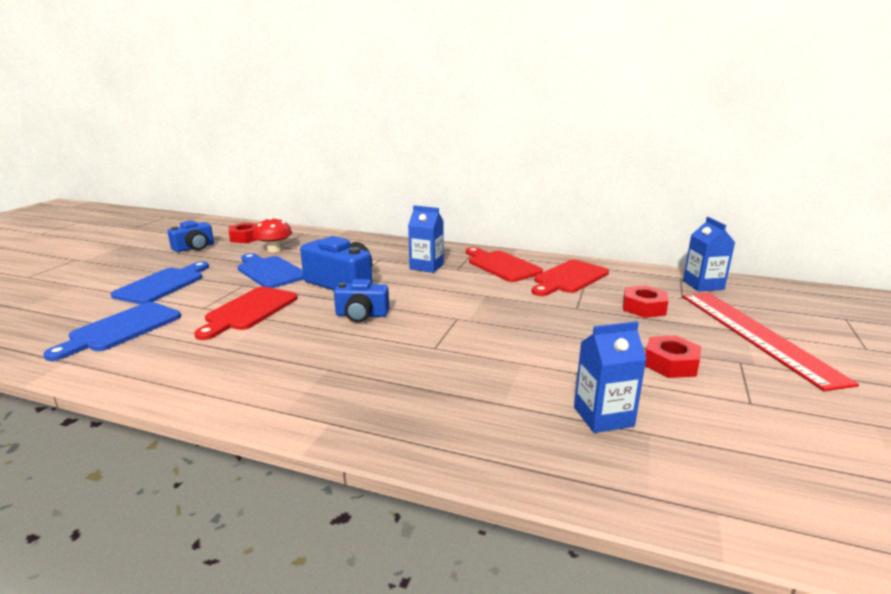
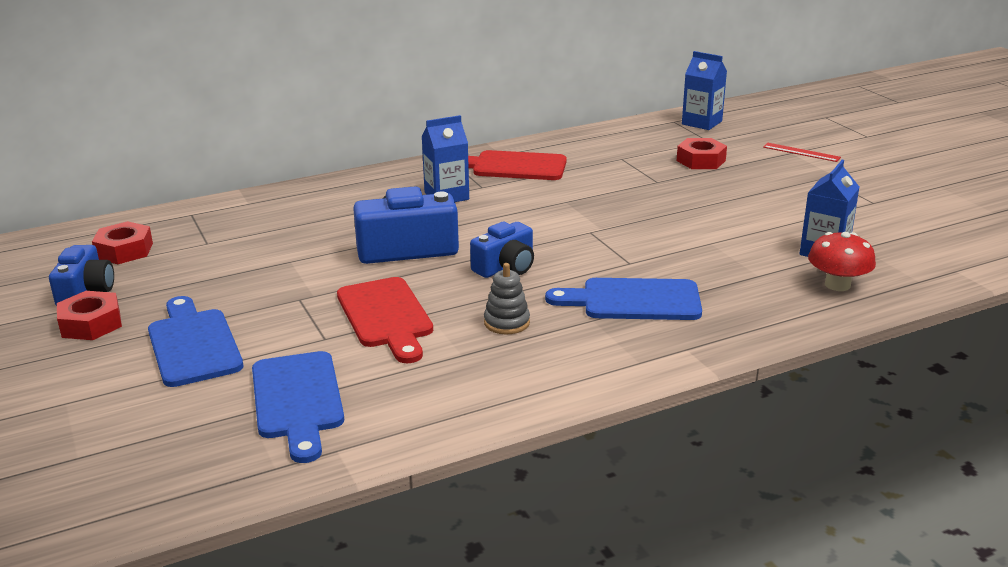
camera: 45 degrees left, 5 degrees up
blue cutting board [238,253,304,288] -> blue cutting board moved to [545,278,702,320]
red mushroom [253,217,292,252] -> red mushroom moved to [808,232,876,291]
red cutting board [532,260,609,296] -> none
red nut [645,336,701,378] -> red nut moved to [57,291,122,340]
red ruler [682,292,859,391] -> red ruler [763,143,841,162], size x0.40
none -> grey stacking toy [484,263,530,334]

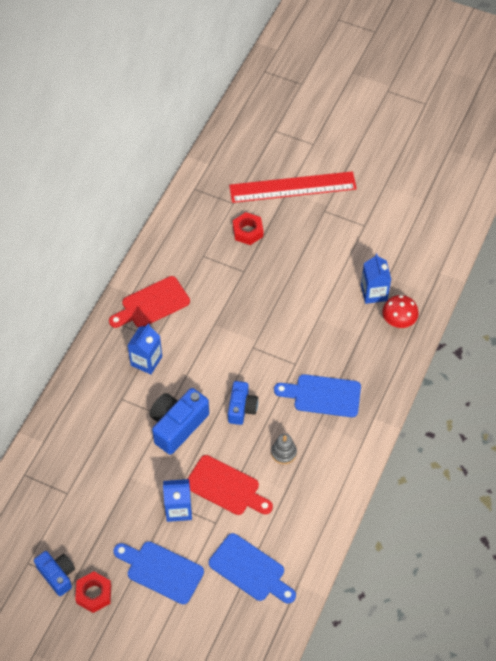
camera: 40 degrees left, 30 degrees up
red nut [92,221,153,264] -> none
blue cutting board [545,278,702,320] -> blue cutting board turned 45 degrees clockwise [274,374,361,417]
blue carton [682,51,727,130] -> blue carton moved to [163,479,192,522]
red ruler [763,143,841,162] -> red ruler [229,171,357,203], size x2.49

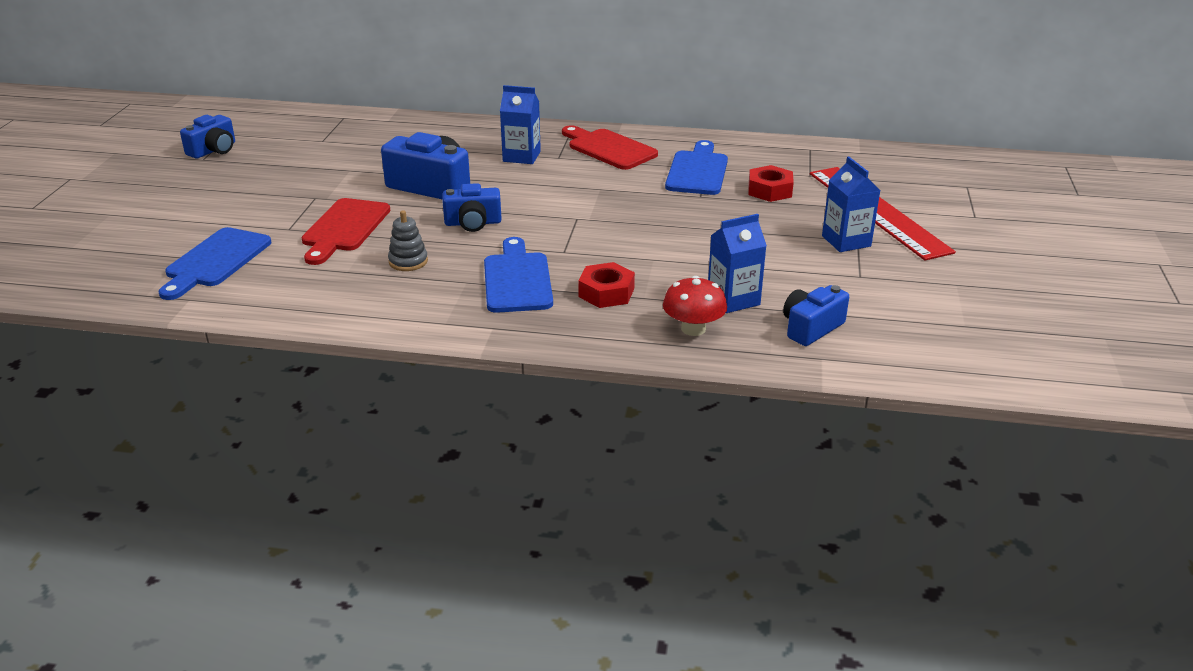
camera: 75 degrees right, 25 degrees down
red nut [75,571,111,613] -> red nut moved to [578,262,635,308]
blue cutting board [113,541,204,604] -> blue cutting board moved to [665,140,728,195]
blue carton [163,479,192,522] -> blue carton moved to [822,156,881,252]
none -> blue camera [783,285,849,346]

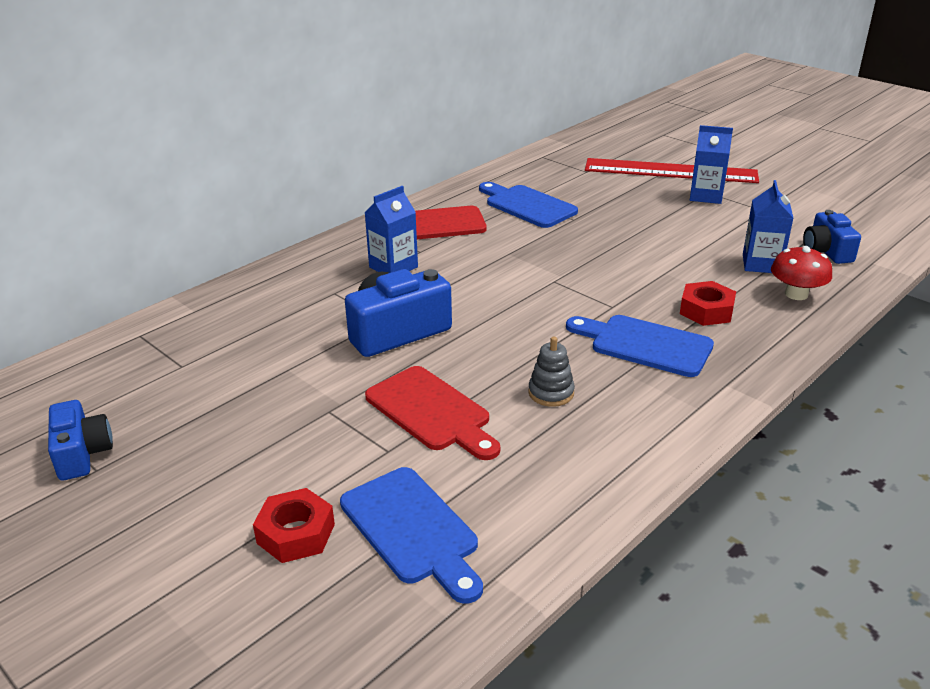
camera: 55 degrees left, 0 degrees up
blue camera [442,183,502,232] -> none
red nut [748,165,794,202] -> red nut moved to [253,488,335,563]

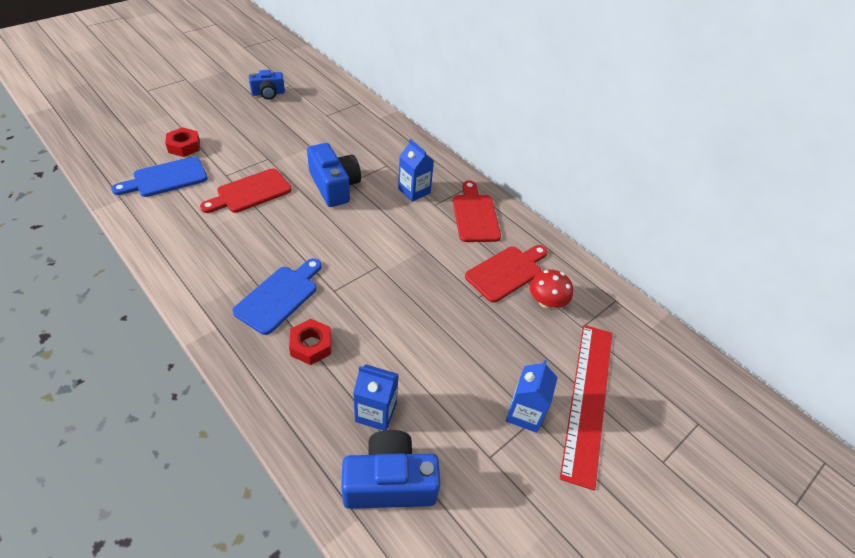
camera: 90 degrees right, 15 degrees up
blue cutting board [479,182,578,228] -> red cutting board [465,245,548,303]
grey stacking toy [528,337,575,407] -> none
red mushroom [771,246,832,300] -> red mushroom moved to [530,270,573,309]
blue camera [803,210,861,264] -> blue camera [341,430,440,509], size x1.57

